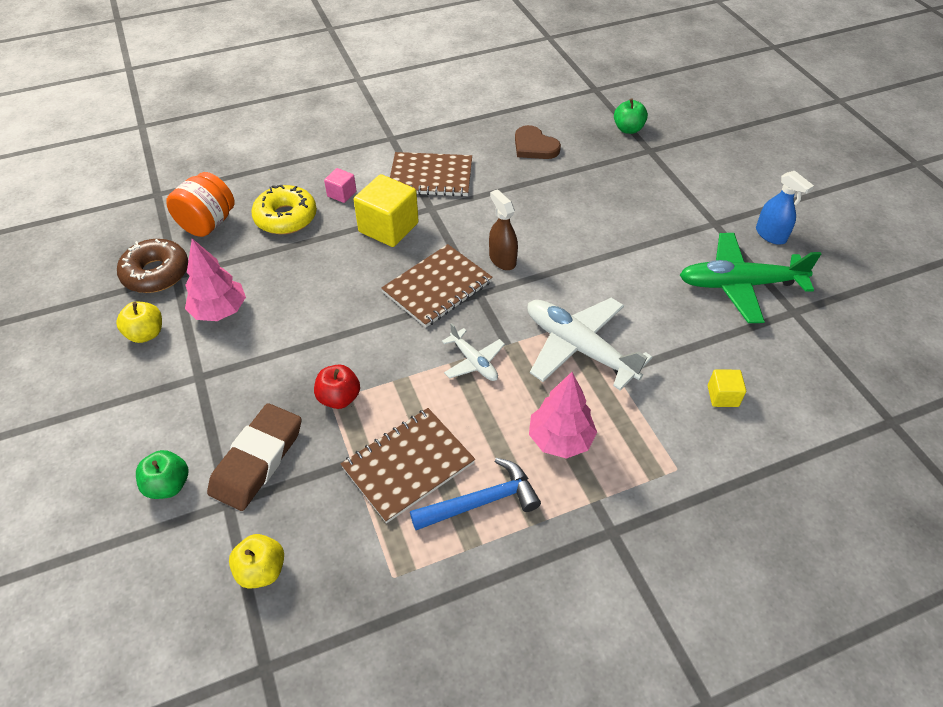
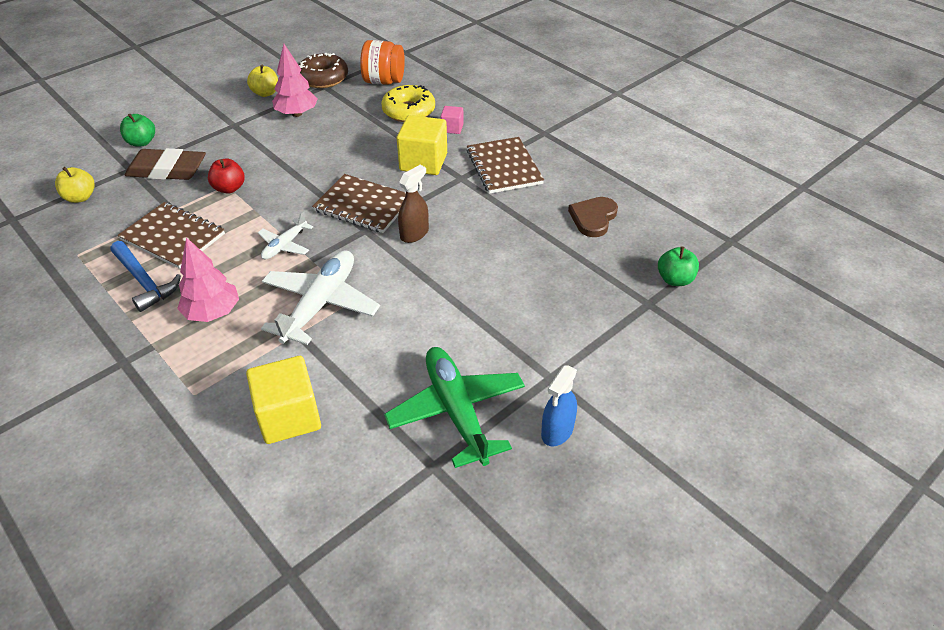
camera: 70 degrees right, 5 degrees down
yellow cube [708,370,746,407] -> yellow cube [246,356,321,444], size x1.96

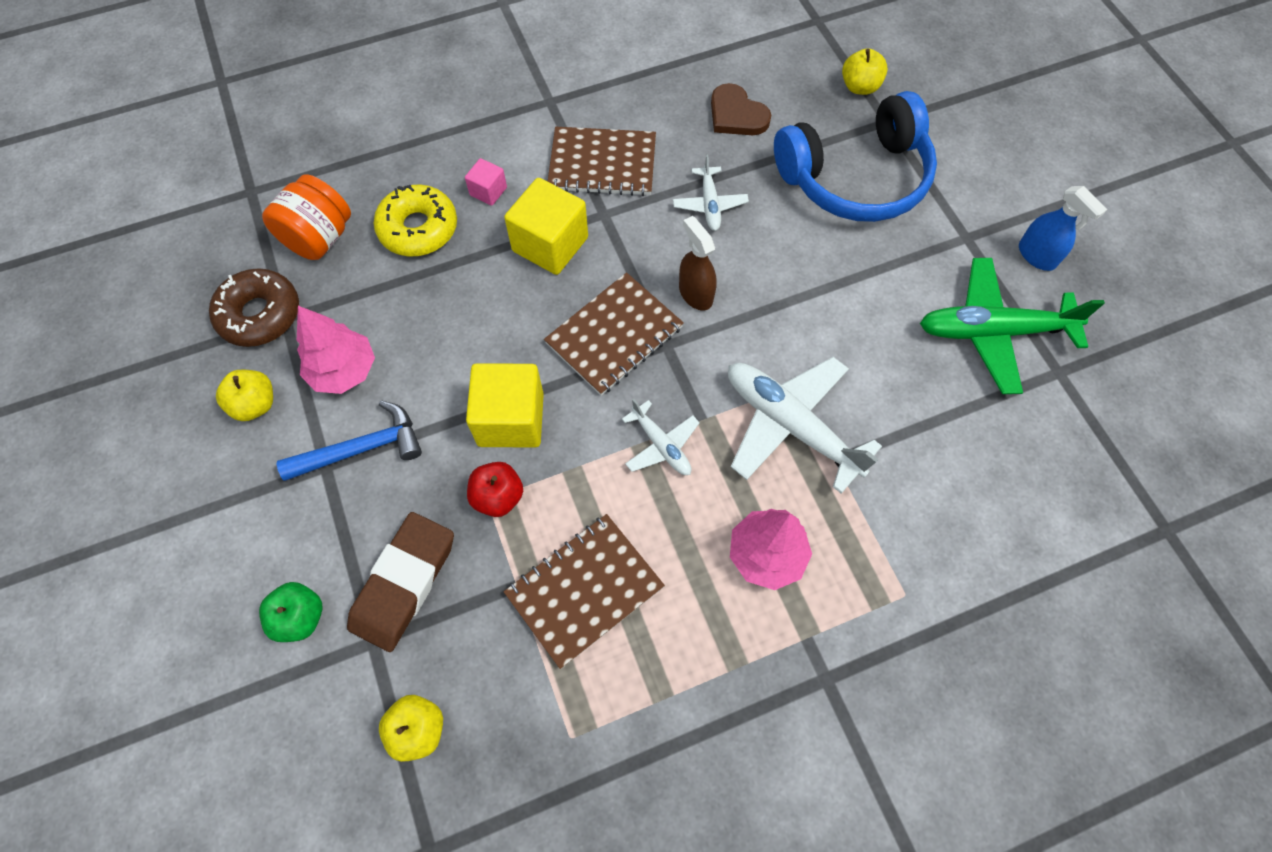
camera: 70 degrees left, 20 degrees up
blue hammer [110,241,181,312] -> blue hammer moved to [277,401,422,481]
yellow cube [246,356,321,444] -> yellow cube moved to [466,363,544,448]
green apple [658,247,699,286] -> yellow apple [842,48,888,95]
none -> white plane [673,154,749,231]
none -> blue headphones [774,91,937,222]

